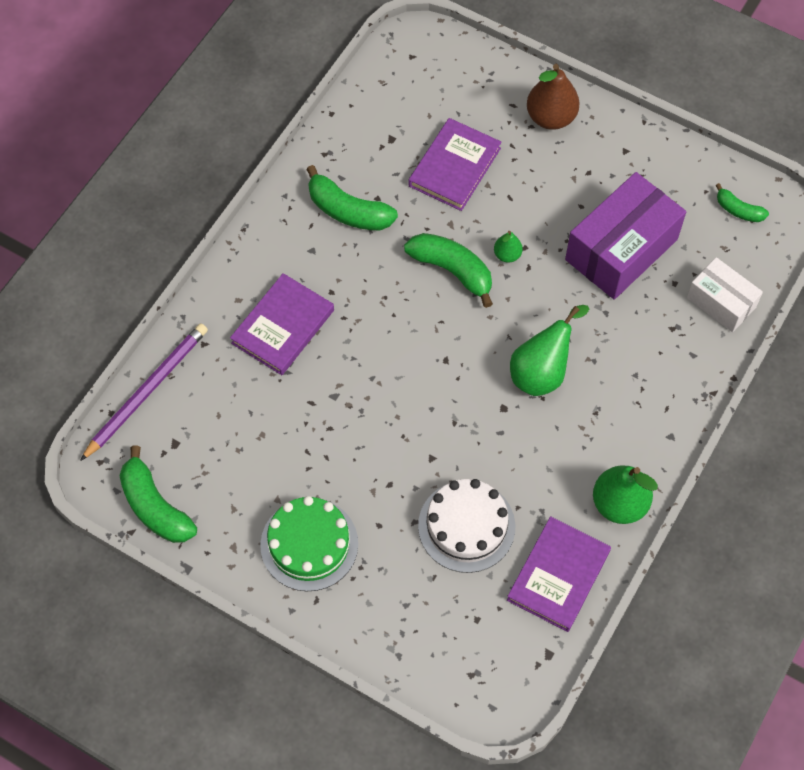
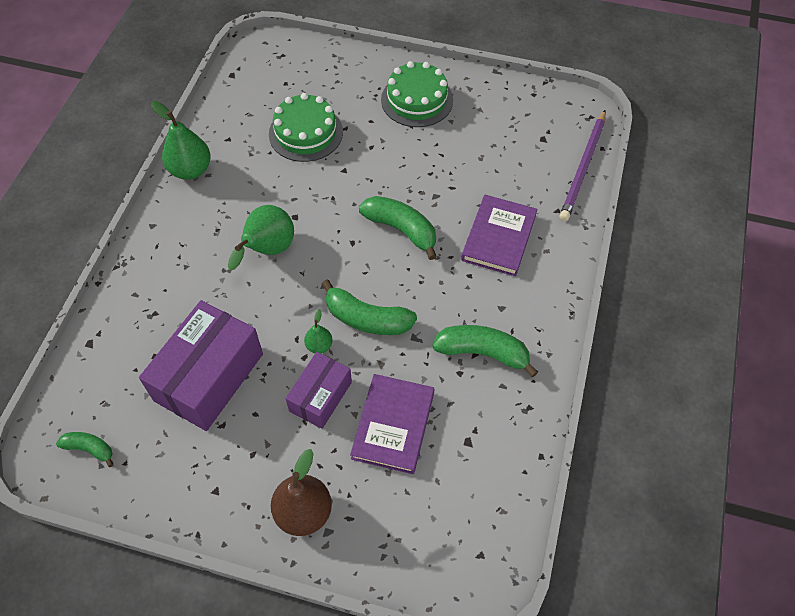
camera: 165 degrees right, 5 degrees down
green banana [120,445,197,543] -> green banana moved to [359,196,437,260]
white cake [418,479,515,573] -> green cake [269,93,343,162]
purple book [507,516,611,632] -> none
white box [687,257,763,332] -> none
none -> purple box [285,352,352,429]

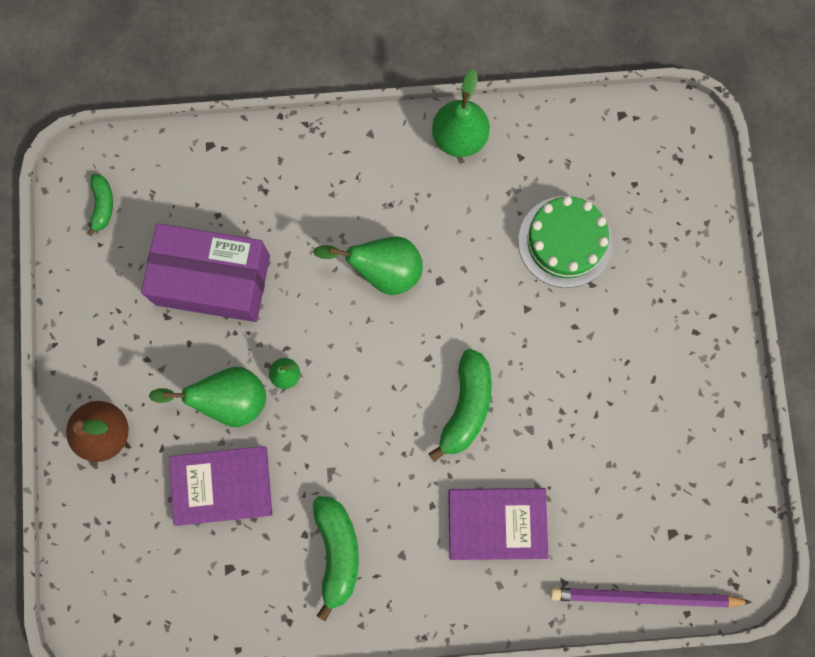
camera: 70 degrees right, 20 degrees up
purple box [285,352,352,429] -> green pear [149,367,266,427]
green banana [321,280,417,335] -> none
green cake [381,61,453,127] -> none

